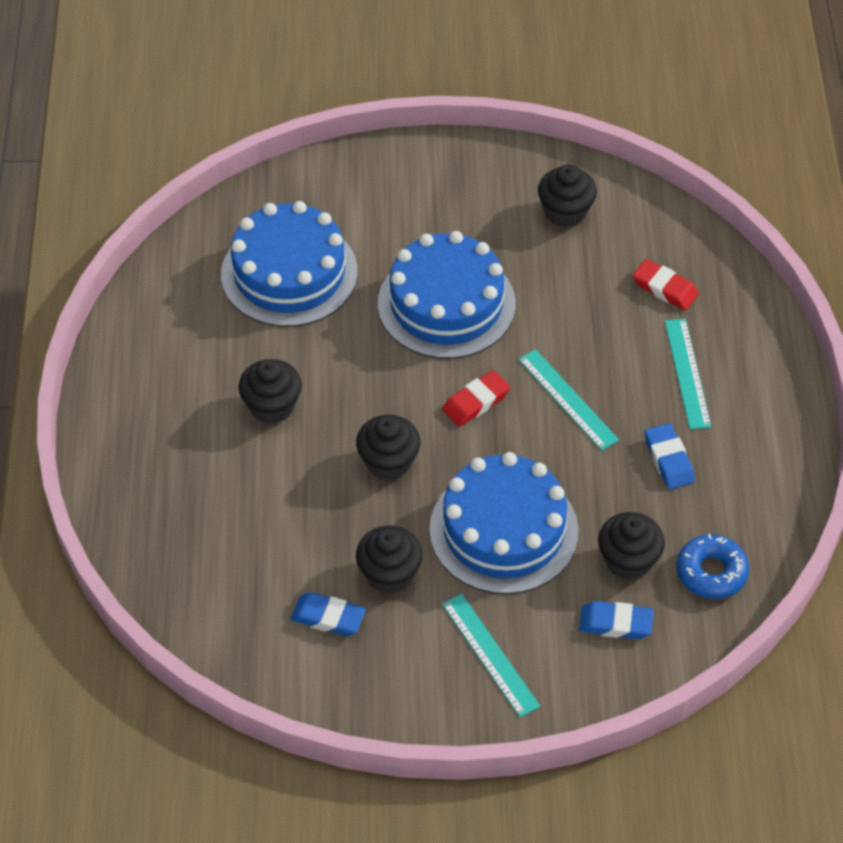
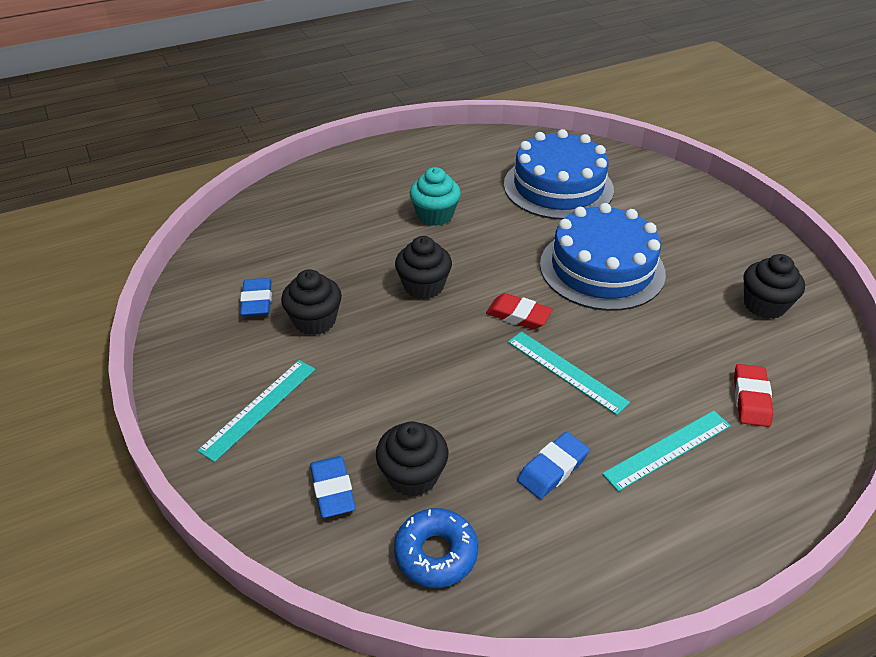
camera: 65 degrees right, 10 degrees down
black cupcake [238,359,302,424] -> turquoise cupcake [410,167,461,226]
blue cake [429,452,578,594] -> none
turquoise ruler [518,349,619,450] -> turquoise ruler turned 75 degrees counterclockwise [508,331,630,415]

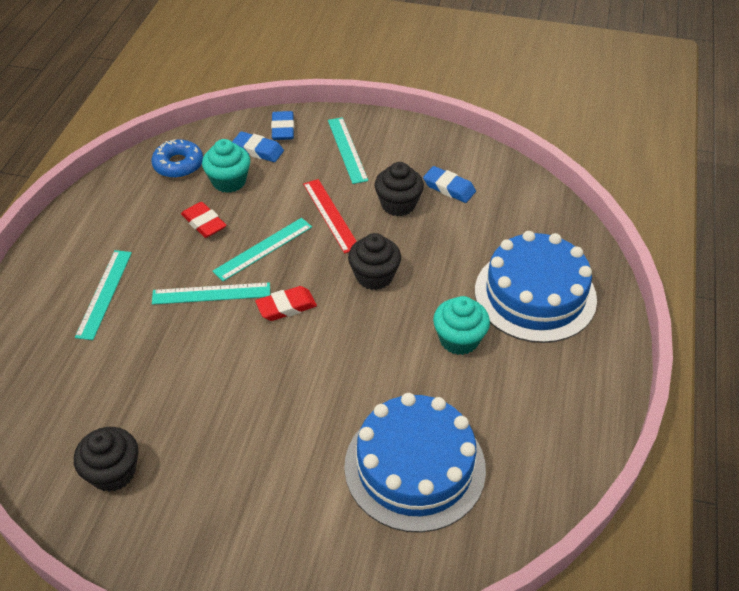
camera: 130 degrees right, 5 degrees up
black cupcake [376,421,448,497] -> turquoise cupcake [202,139,250,193]
blue eraser [517,432,590,499] -> blue eraser moved to [271,111,294,140]
blue cake [540,203,666,311] -> blue cake moved to [475,231,597,343]
red eraser [734,364,773,427] -> red eraser moved to [181,202,227,238]
none -> turquoise ruler [212,218,312,281]
none -> red ruler [303,179,357,253]

